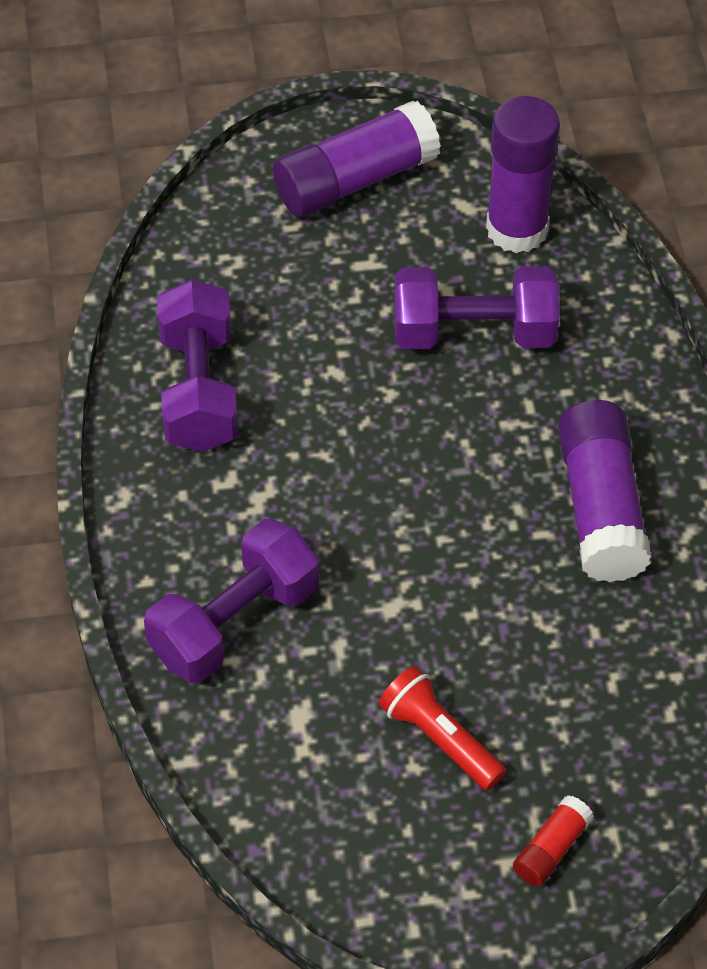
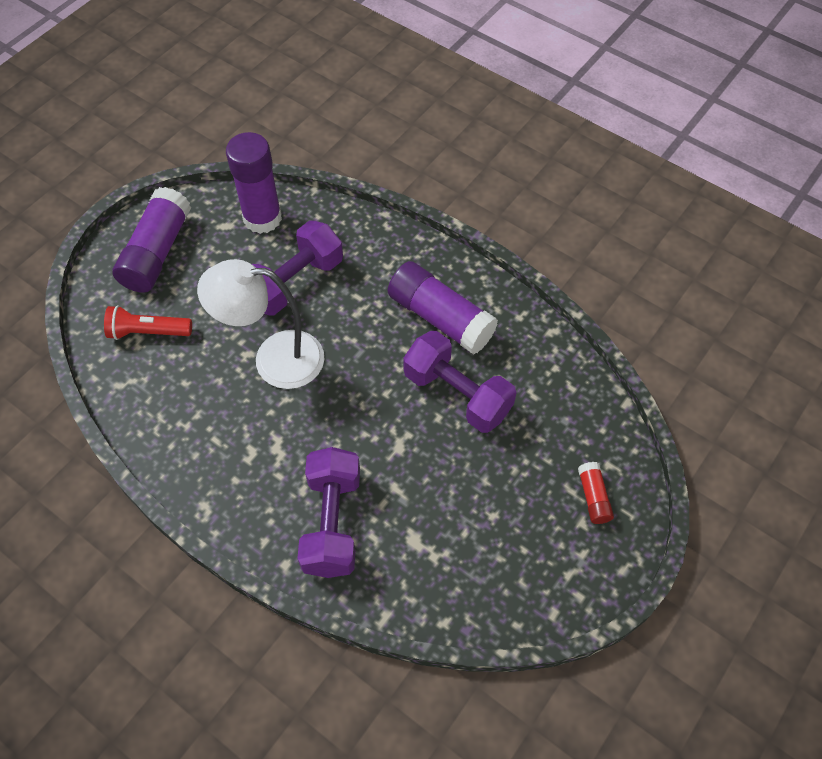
camera: 45 degrees left, 5 degrees up
purple dumbbell [157,279,238,452] -> purple dumbbell moved to [403,331,517,433]
red flashlight [379,666,506,790] -> red flashlight moved to [104,305,192,340]
none -> white lamp [197,259,324,389]

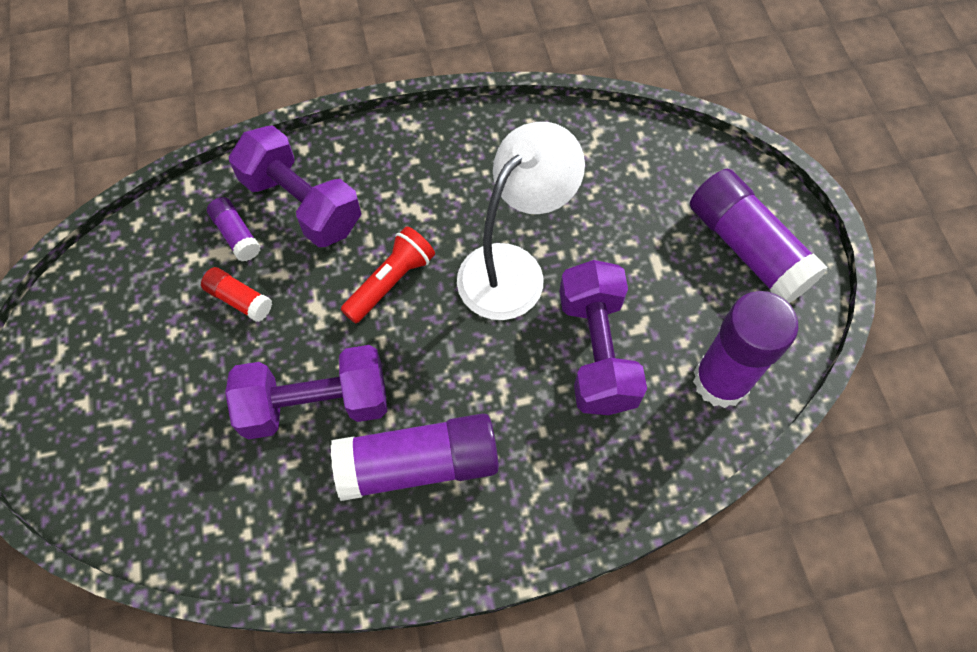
camera: 130 degrees right, 5 degrees up
red flashlight [104,305,192,340] -> red flashlight moved to [341,226,435,323]
red glue stick [578,462,614,524] -> red glue stick moved to [201,267,272,322]
none -> purple glue stick [207,197,261,261]

